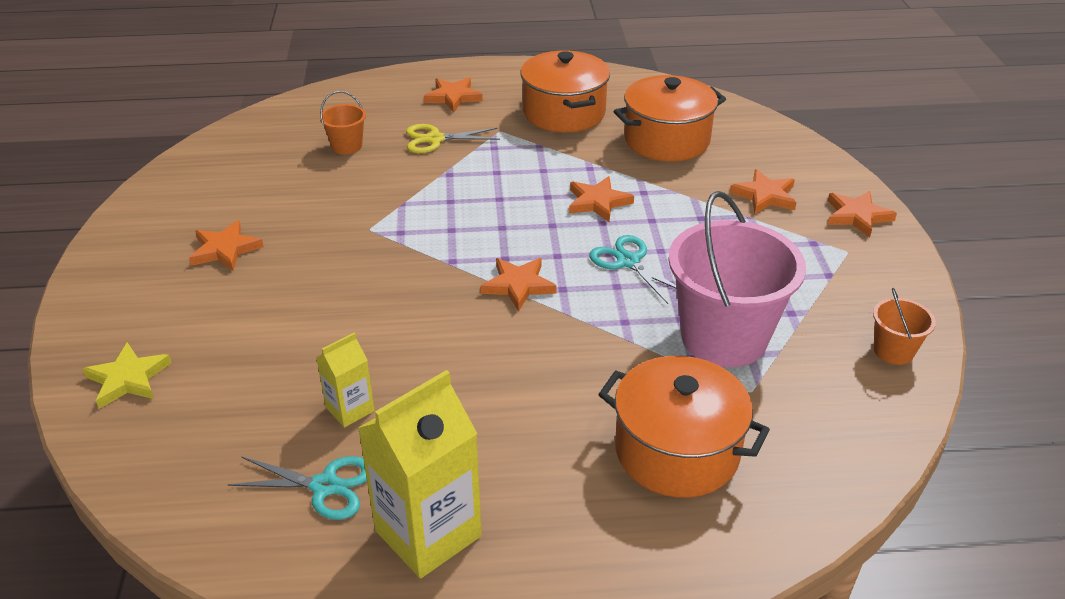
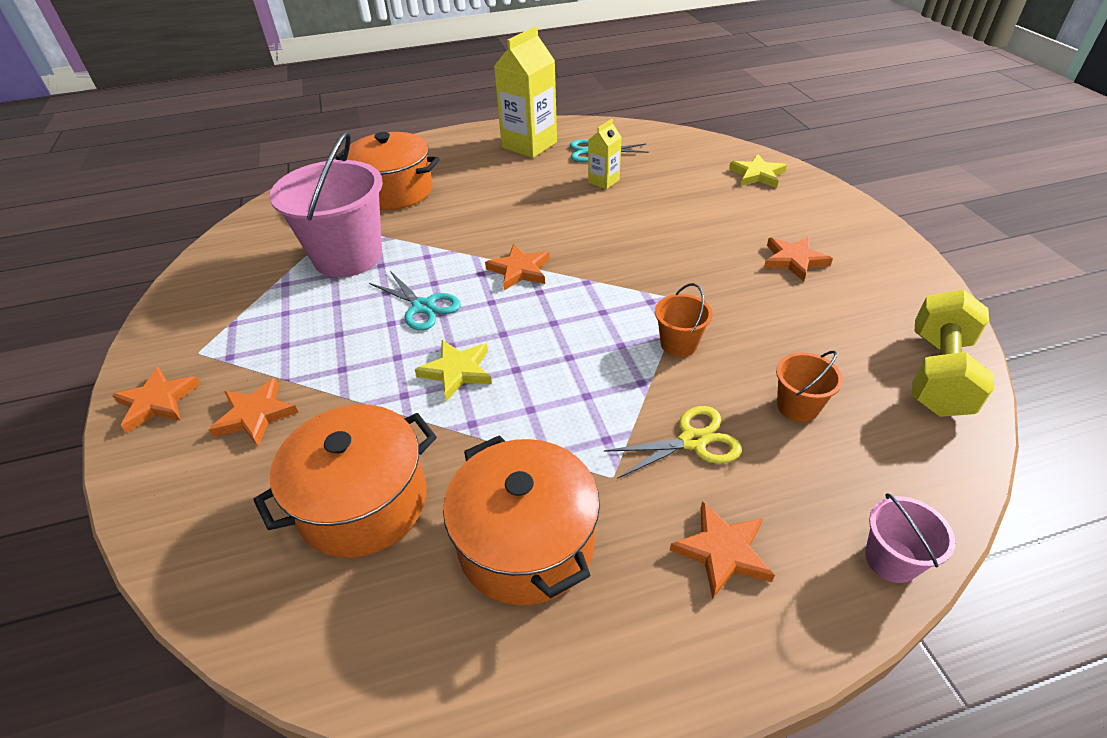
camera: 170 degrees right, 5 degrees up
orange star [569,176,634,222] -> yellow star [415,340,492,401]
orange bucket [873,288,936,365] -> orange bucket moved to [655,283,713,357]
none -> pink bucket [865,493,955,583]
none -> yellow dumbbell [912,289,994,417]

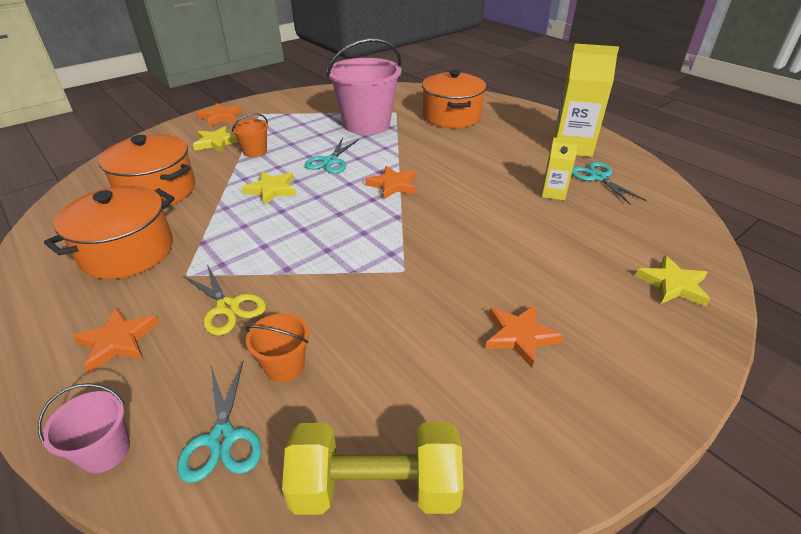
camera: 65 degrees right, 5 degrees down
orange star [208,378,299,446] -> yellow star [193,126,238,153]
orange bucket [655,283,713,357] -> orange bucket moved to [232,113,268,157]
none -> turquoise scissors [177,361,262,483]

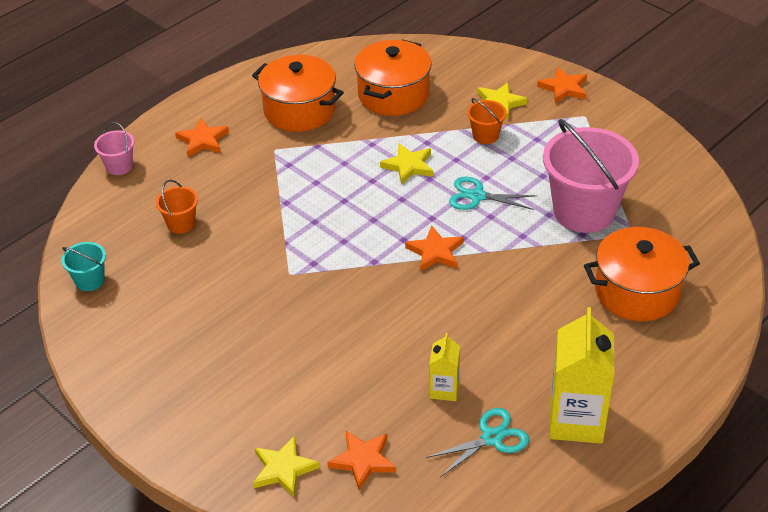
camera: 85 degrees right, 5 degrees up
turquoise scissors [177,361,262,483] -> none
yellow scissors [183,264,266,336] -> none
yellow dumbbell [282,422,464,515] -> turquoise bucket [61,242,106,291]
orange star [485,305,563,368] -> orange star moved to [327,431,396,490]

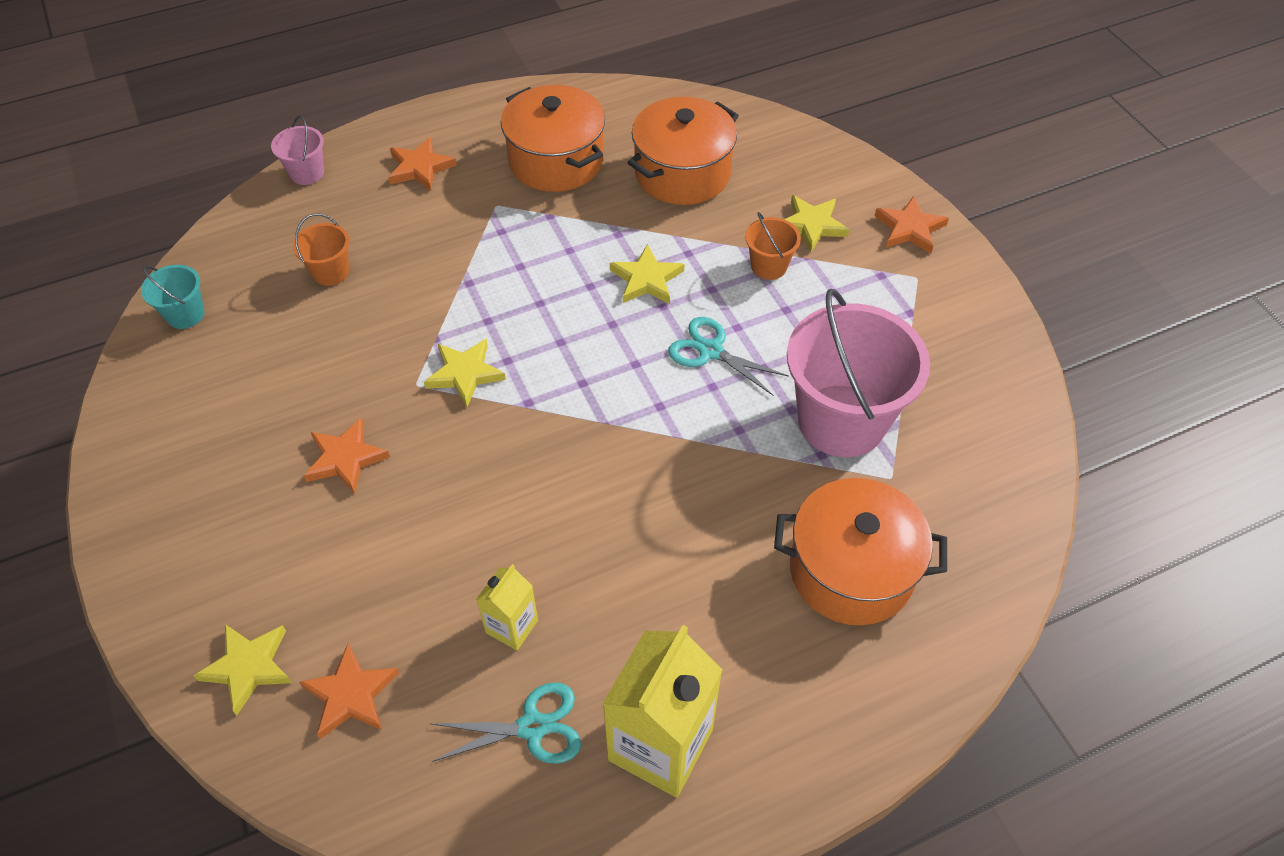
camera: 20 degrees right, 10 degrees up
orange star [405,225,463,272] -> orange star moved to [303,417,390,494]
none -> yellow star [424,339,506,407]

